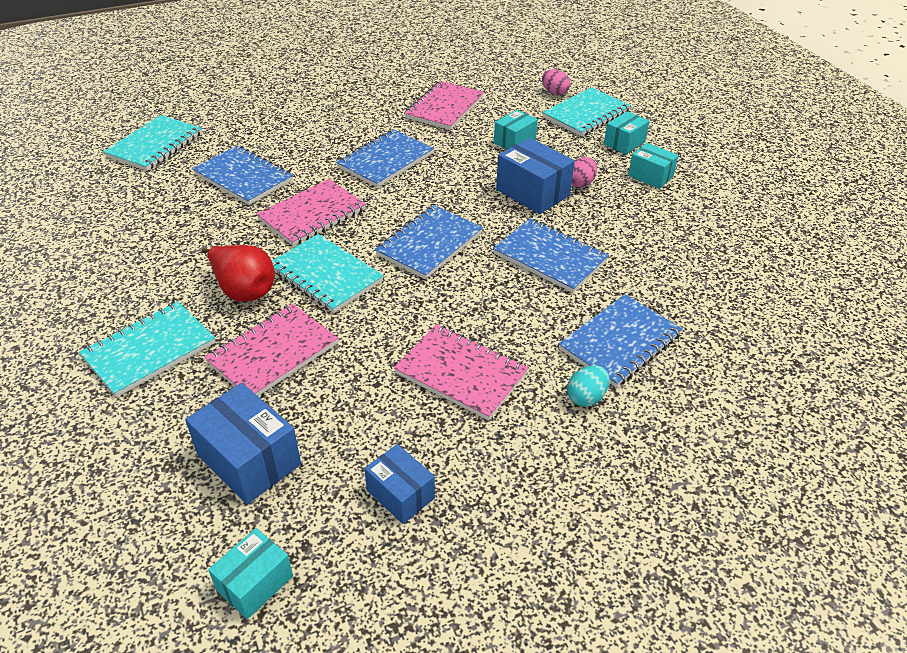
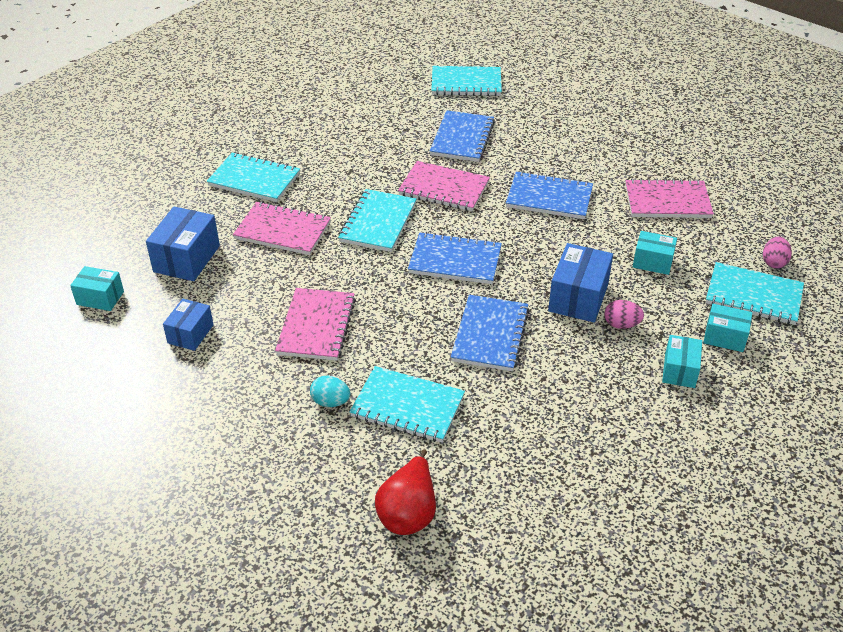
camera: 65 degrees right, 0 degrees up
red pear [202,245,274,302] -> red pear moved to [375,450,436,535]
blue notebook [559,294,682,387] -> turquoise notebook [350,366,465,443]

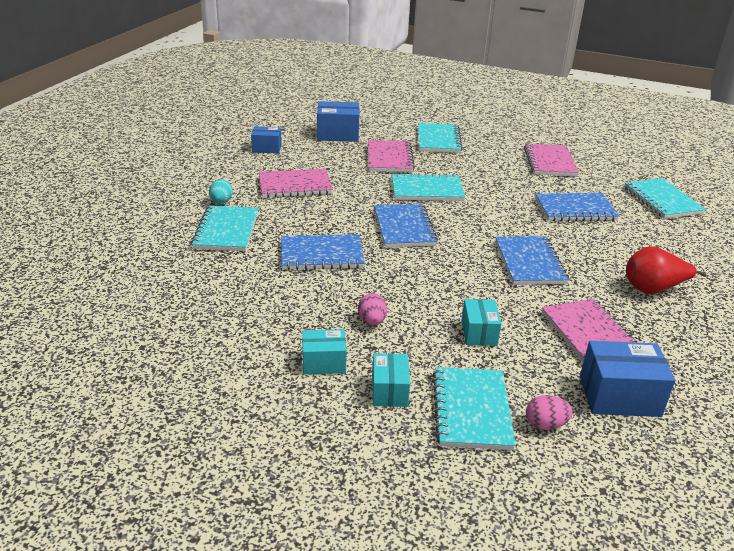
camera: 70 degrees right, 10 degrees down
turquoise box [70,266,124,311] -> none
red pear [375,450,436,535] -> red pear moved to [626,246,706,294]
pink notebook [398,161,490,211] -> pink notebook moved to [524,143,579,176]
blue box [548,243,613,323] -> blue box moved to [580,341,675,417]

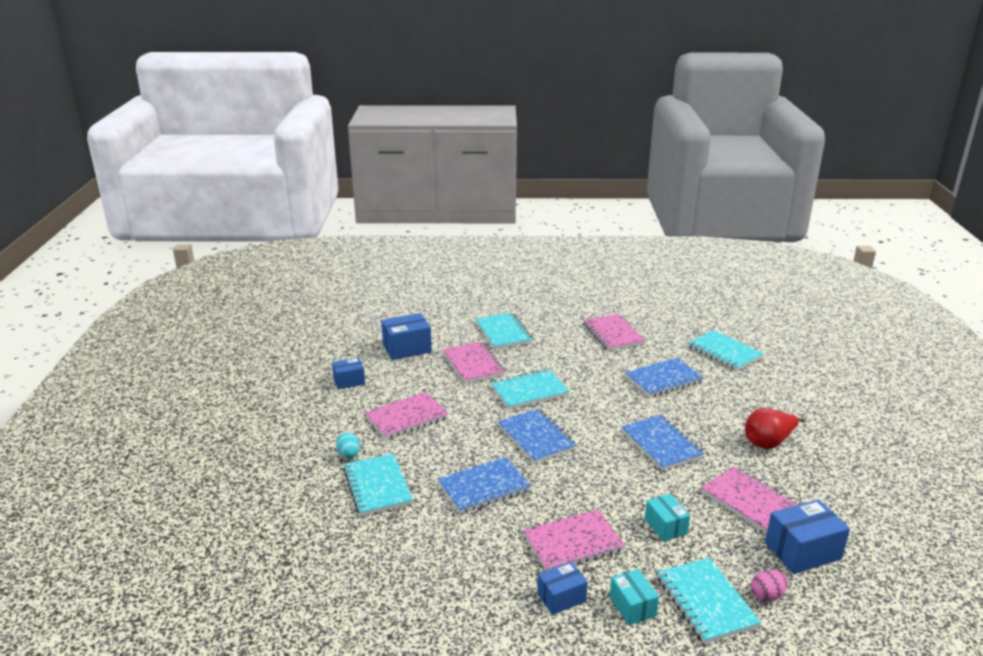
camera: 20 degrees left, 5 degrees down
turquoise box [302,329,347,374] -> blue box [537,562,588,615]
pink egg [358,293,387,325] -> pink notebook [523,509,625,571]

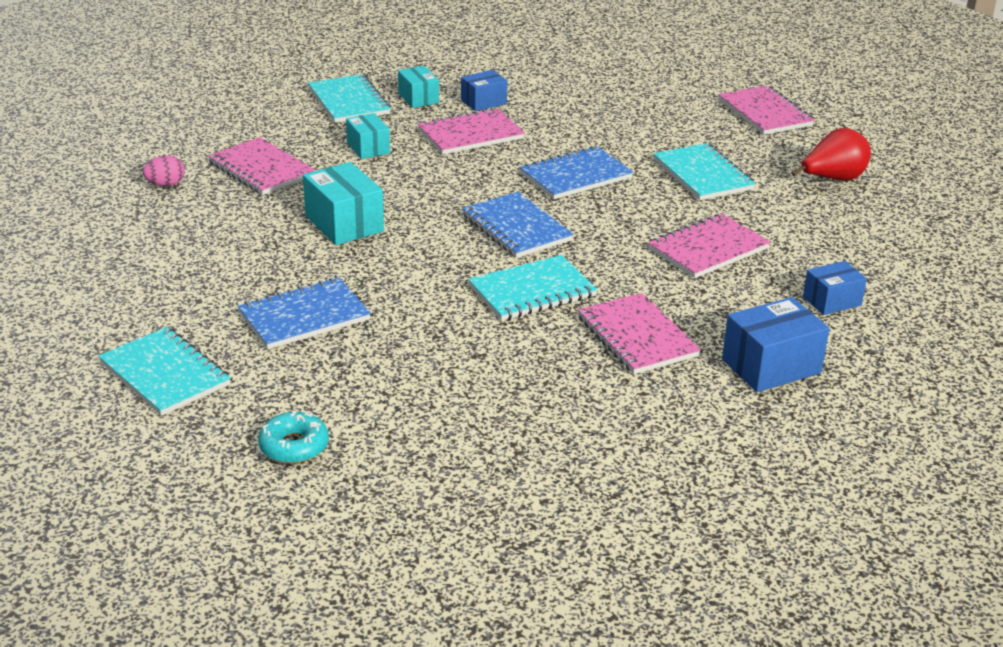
camera: 175 degrees right, 5 degrees up
turquoise egg [336,433,360,458] -> none
turquoise notebook [475,313,533,349] -> none
pink notebook [583,314,646,351] -> pink notebook moved to [718,85,815,135]
blue notebook [621,415,705,471] -> turquoise box [303,162,384,245]
red pear [745,408,805,449] -> red pear moved to [792,128,871,181]
pink egg [751,570,788,602] -> pink egg moved to [143,155,185,186]
blue box [765,499,850,574] -> none
none -> turquoise donut [258,411,329,464]

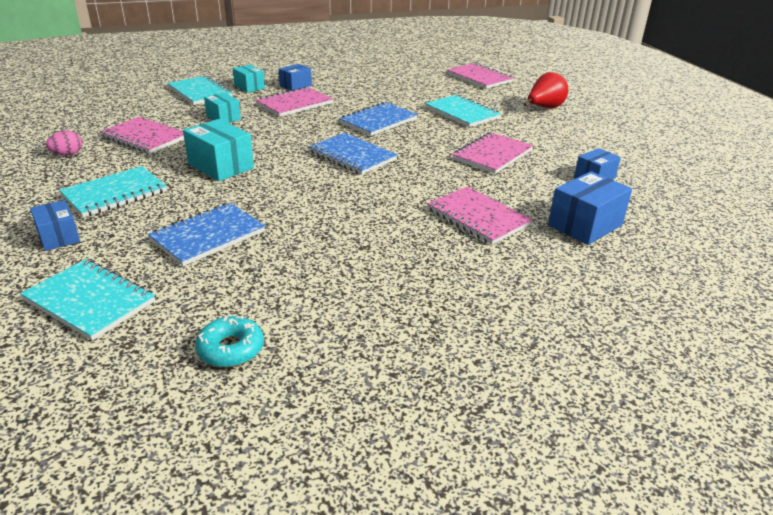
camera: 15 degrees left, 0 degrees up
turquoise notebook [468,255,597,321] -> turquoise notebook moved to [59,166,167,218]
none -> blue box [30,200,80,251]

